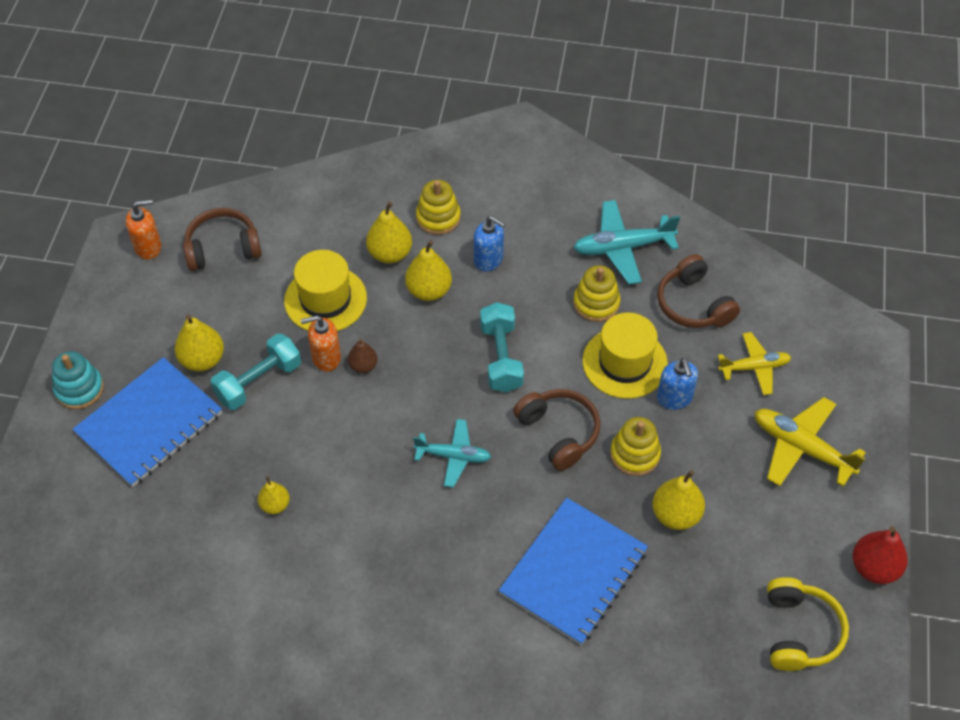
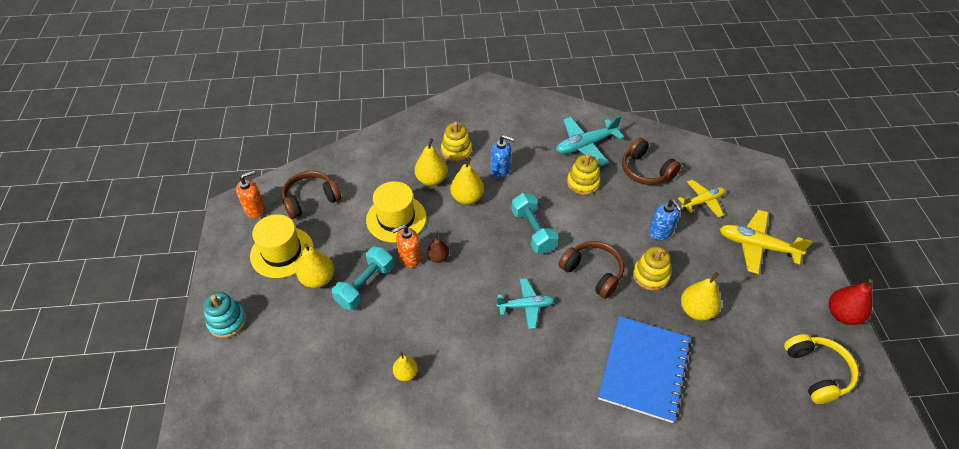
camera: 15 degrees left, 5 degrees down
blue notebook [73,357,222,487] -> none
yellow hat [582,312,668,399] -> yellow hat moved to [250,214,314,278]

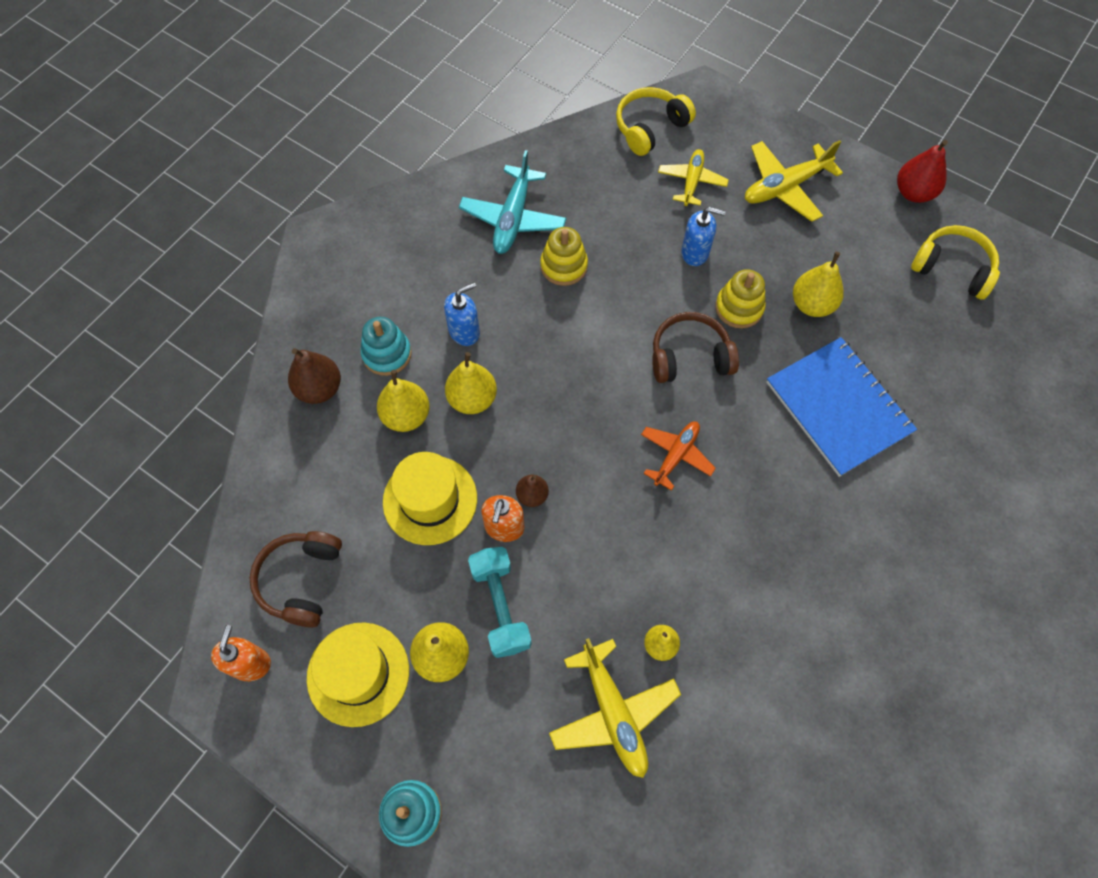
camera: 50 degrees left, 15 degrees up
yellow stacking toy [441,122,472,162] -> turquoise stacking toy [360,317,412,376]
turquoise plane [496,278,555,329] -> orange plane [641,421,716,491]
turquoise dumbbell [512,193,559,253] -> none
brown headphones [622,137,681,185] -> none
none -> brown pear [288,348,341,404]
none -> yellow plane [549,638,681,778]
none -> yellow headphones [616,87,696,156]

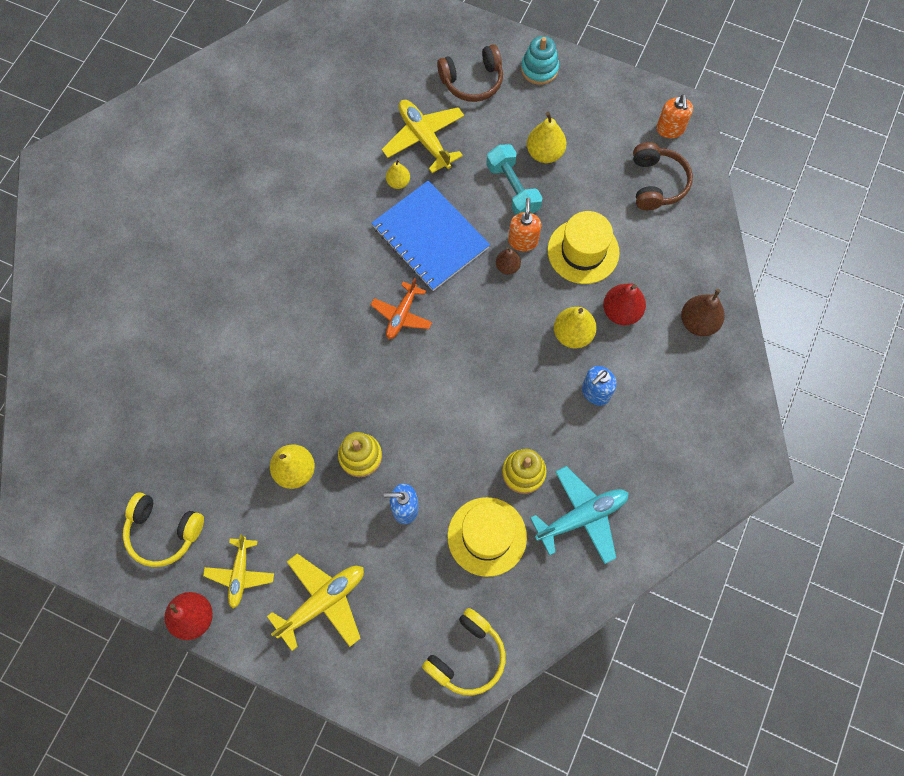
camera: 170 degrees right, 5 degrees up
yellow hat [307,623,409,727] -> yellow hat moved to [447,497,527,577]
turquoise stacking toy [360,317,412,376] -> none
yellow pear [377,370,430,432] -> red pear [603,283,646,325]
turquoise plane [459,150,566,254] -> turquoise plane turned 60 degrees clockwise [530,466,629,564]
brown headphones [652,312,739,383] -> brown headphones moved to [437,44,503,102]
yellow plane [658,149,729,206] -> yellow plane moved to [203,534,274,608]
blue notebook [766,337,917,477] -> blue notebook moved to [372,181,490,291]

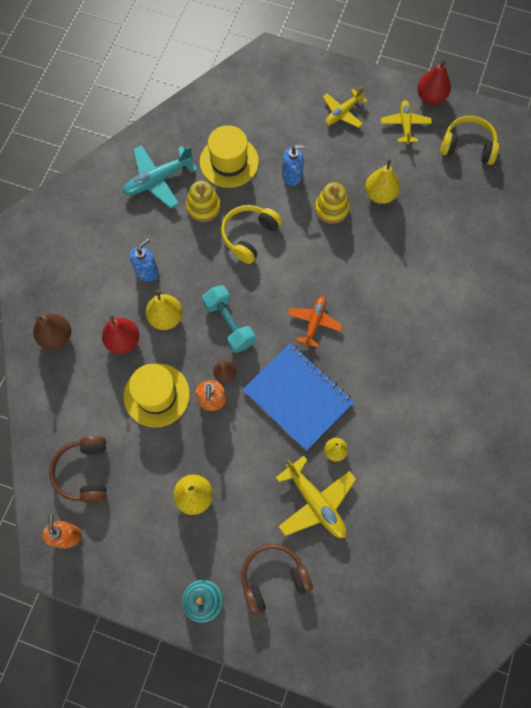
camera: 175 degrees right, 0 degrees up
yellow plane [267,554,364,651] -> yellow plane [323,86,367,128], size x0.67
yellow headphones [422,608,506,695] -> yellow headphones moved to [221,205,282,264]
turquoise dumbbell [486,144,543,215] -> turquoise dumbbell moved to [202,285,255,353]

